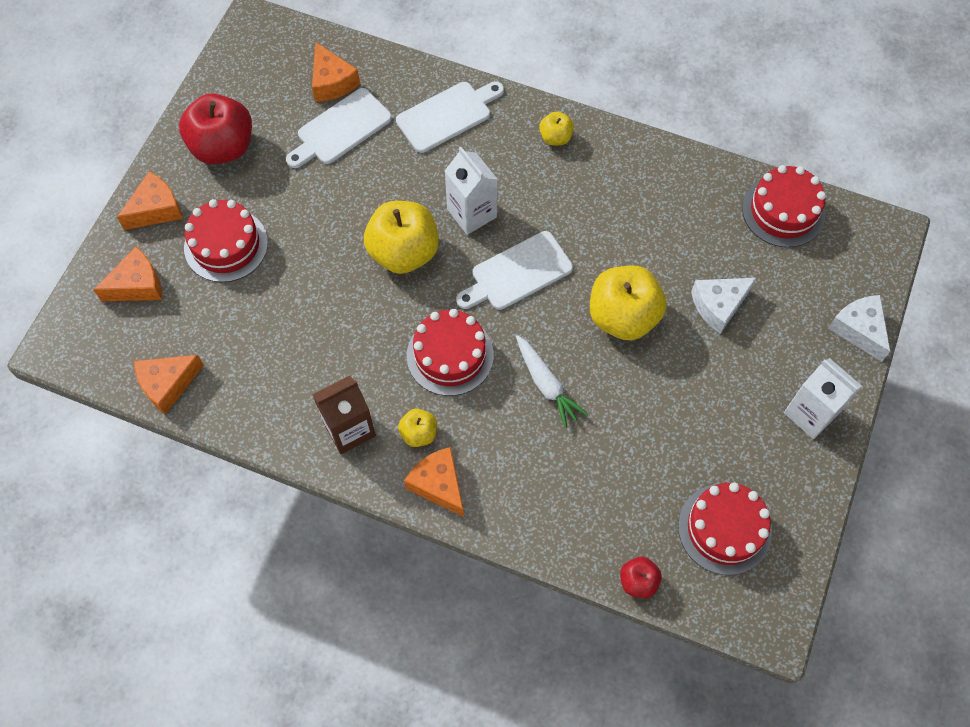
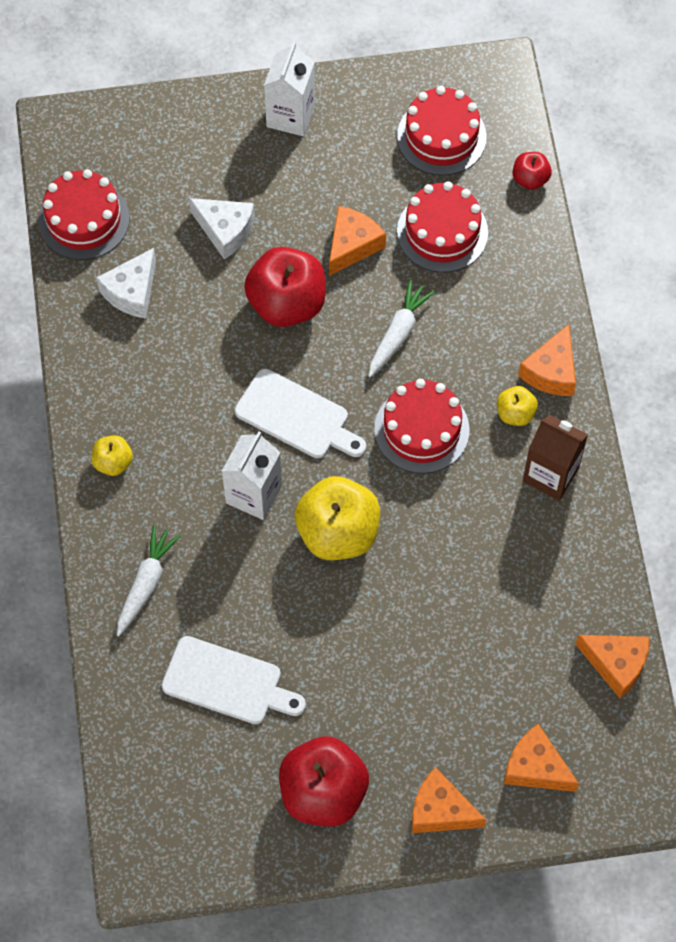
camera: 120 degrees left, 0 degrees up
red cake [184,199,268,282] -> red cake moved to [397,181,488,273]
orange cheese [312,42,360,102] -> orange cheese moved to [329,206,386,276]
white cutting board [396,81,504,153] -> white carrot [117,525,181,636]
yellow apple [590,266,667,340] -> red apple [244,247,326,327]
white cheese [828,295,890,362] -> white cheese moved to [96,248,156,319]

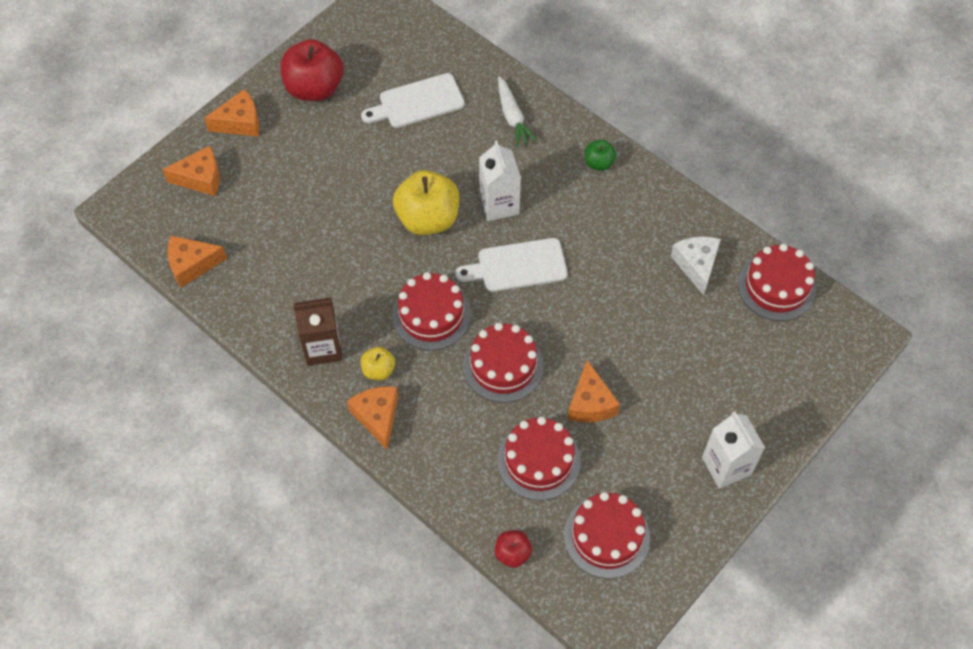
camera: 140 degrees right, 5 degrees down
yellow apple [91,435,133,476] -> green apple [585,140,616,171]
white cheese [189,198,255,259] -> none
red apple [244,247,326,327] -> none
white carrot [369,280,435,377] -> red cake [463,323,544,403]

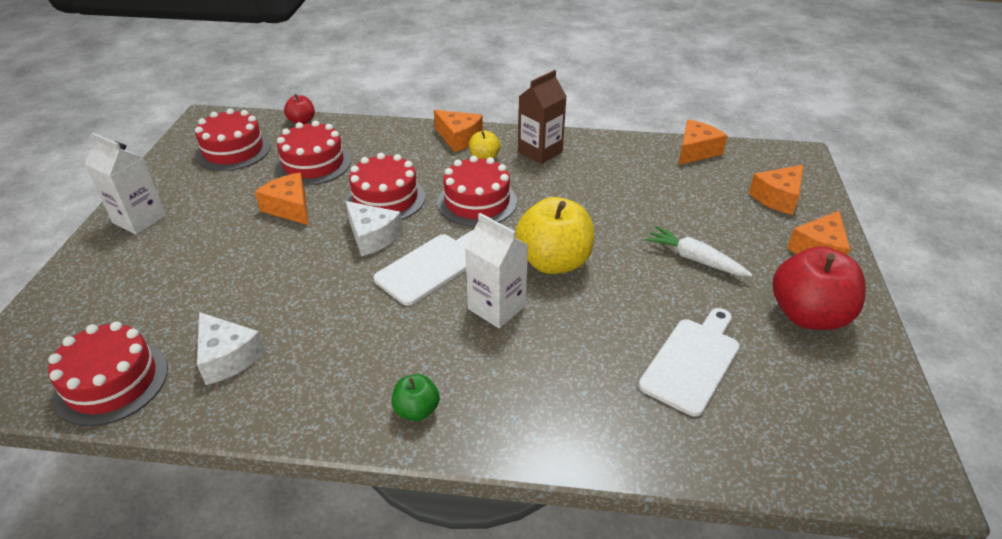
camera: 145 degrees right, 20 degrees down
white carrot [498,76,538,148] -> white carrot moved to [645,226,753,277]
none -> white cheese [345,201,403,257]

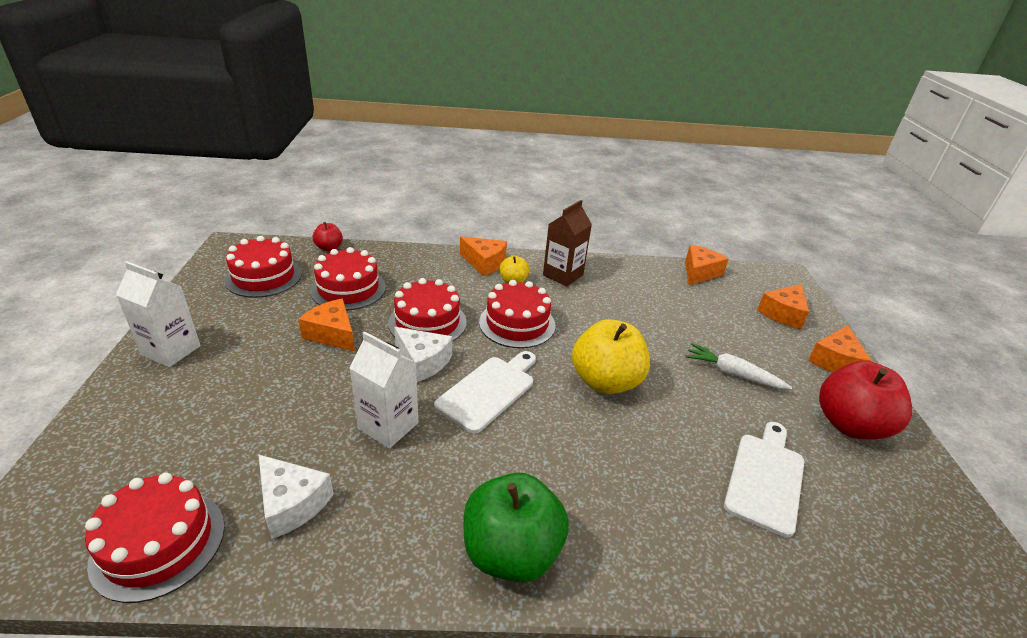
camera: 10 degrees left, 5 degrees down
green apple [392,374,440,421] -> green apple [463,472,569,583], size x2.03
white carton [465,213,528,328] -> white carton moved to [349,332,418,448]

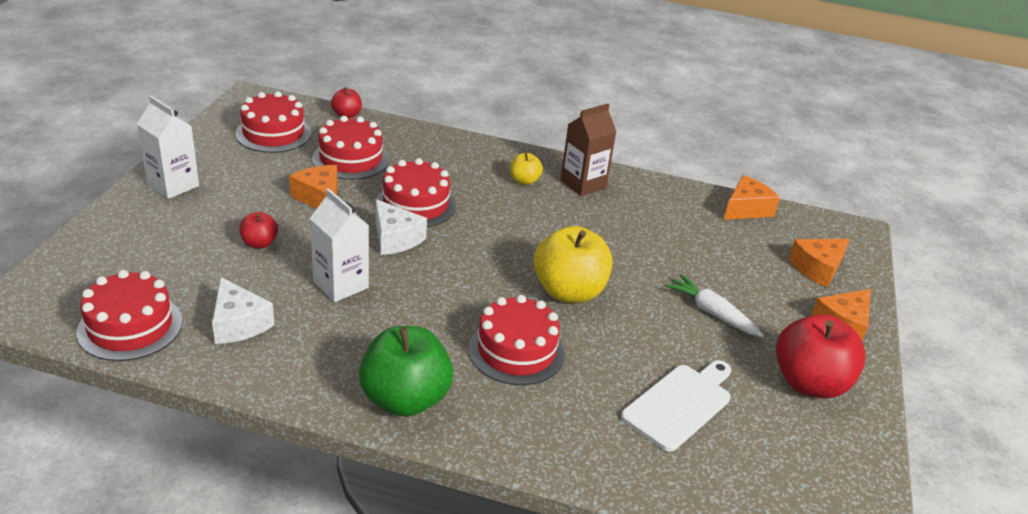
camera: 15 degrees right, 0 degrees up
white cutting board [434,351,536,434] -> none
orange cheese [460,237,507,276] -> none
red cake [479,280,556,348] -> red cake moved to [468,295,565,385]
none -> red apple [239,212,278,248]

